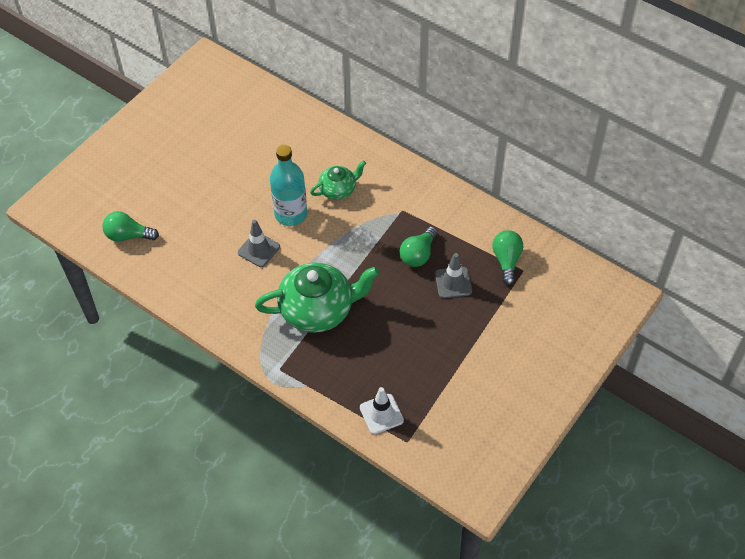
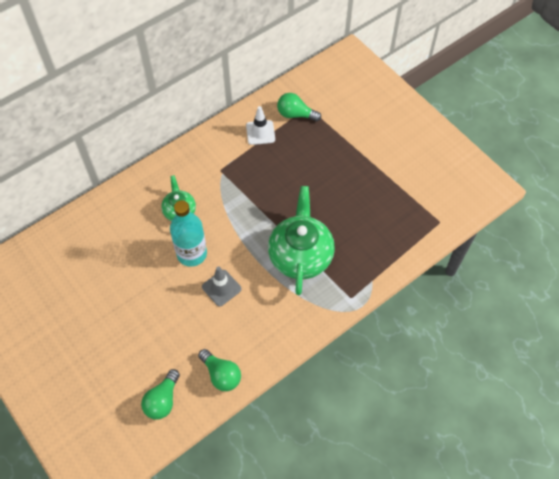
camera: 75 degrees left, 5 degrees up
white traffic cone [360,387,404,434] -> white traffic cone moved to [246,106,275,145]
green light bulb [400,226,438,267] -> green light bulb moved to [198,349,241,391]
grey traffic cone [435,253,472,298] -> none

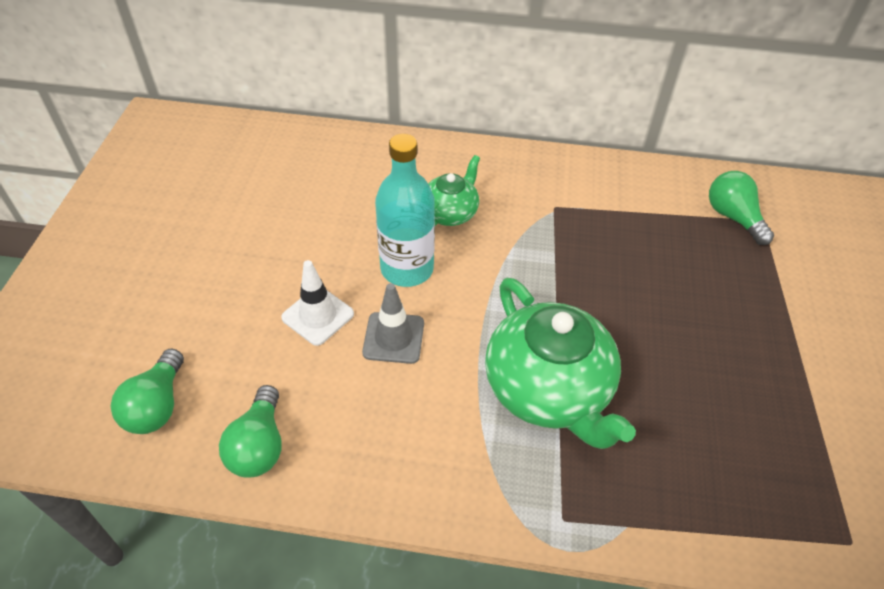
camera: 45 degrees right, 10 degrees down
green light bulb [141,369,180,420] -> green light bulb turned 60 degrees counterclockwise [111,349,184,434]
white traffic cone [246,106,275,145] -> white traffic cone moved to [281,260,354,346]
green teapot [268,186,335,295] -> green teapot turned 105 degrees clockwise [485,278,636,449]

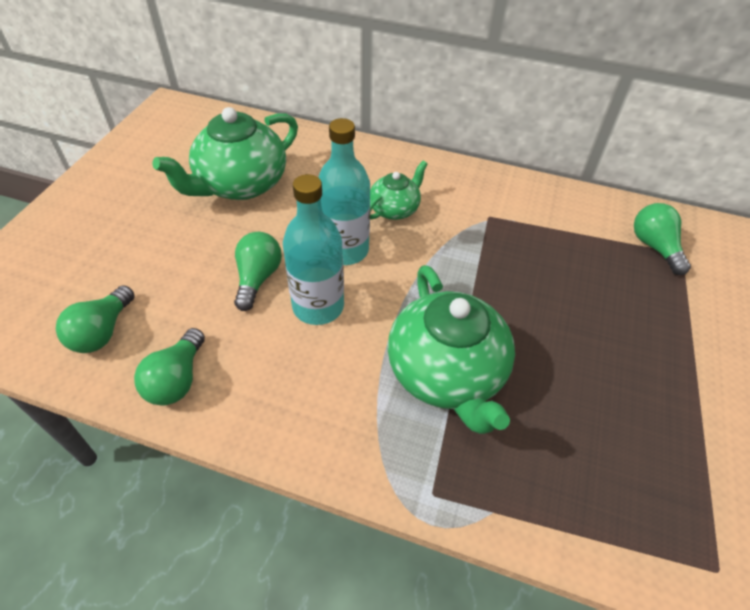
camera: 10 degrees right, 0 degrees up
white traffic cone [281,260,354,346] -> green light bulb [234,232,282,311]
grey traffic cone [362,283,424,364] -> turquoise bottle [283,174,344,325]
none -> green teapot [152,107,298,200]

